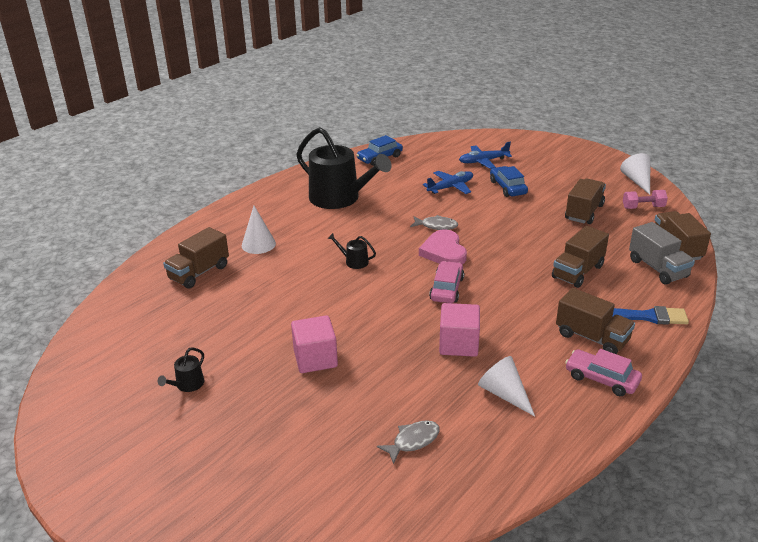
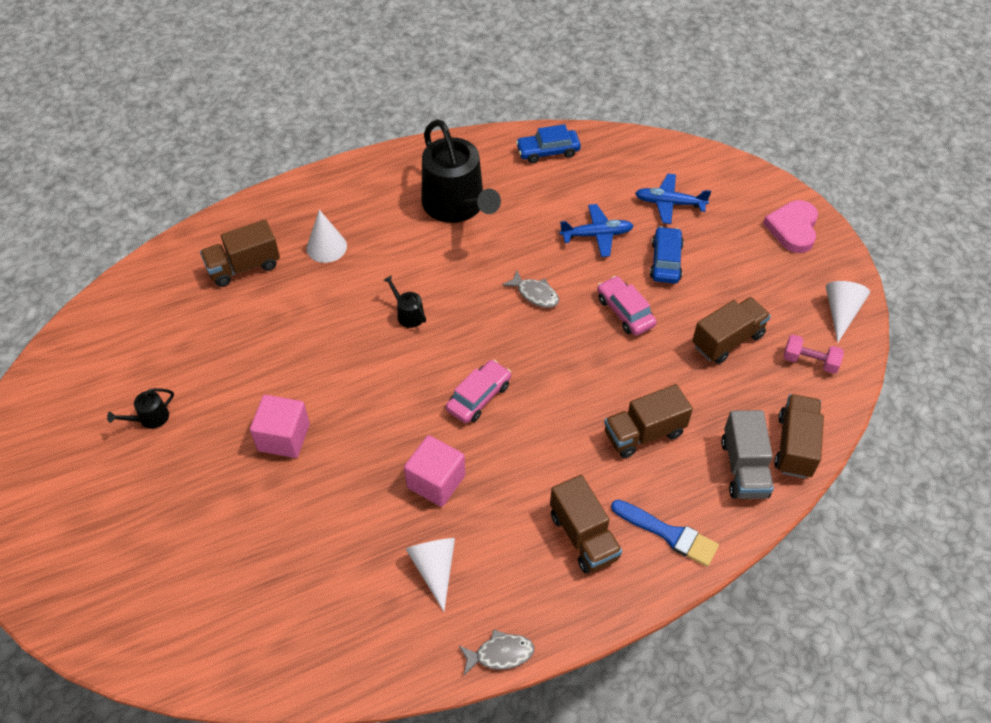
camera: 25 degrees right, 20 degrees up
grey fish [377,420,440,464] -> grey fish moved to [459,629,534,675]
pink heart [419,229,467,264] -> pink heart moved to [763,200,818,253]
pink car [565,349,642,396] -> pink car moved to [597,276,657,336]

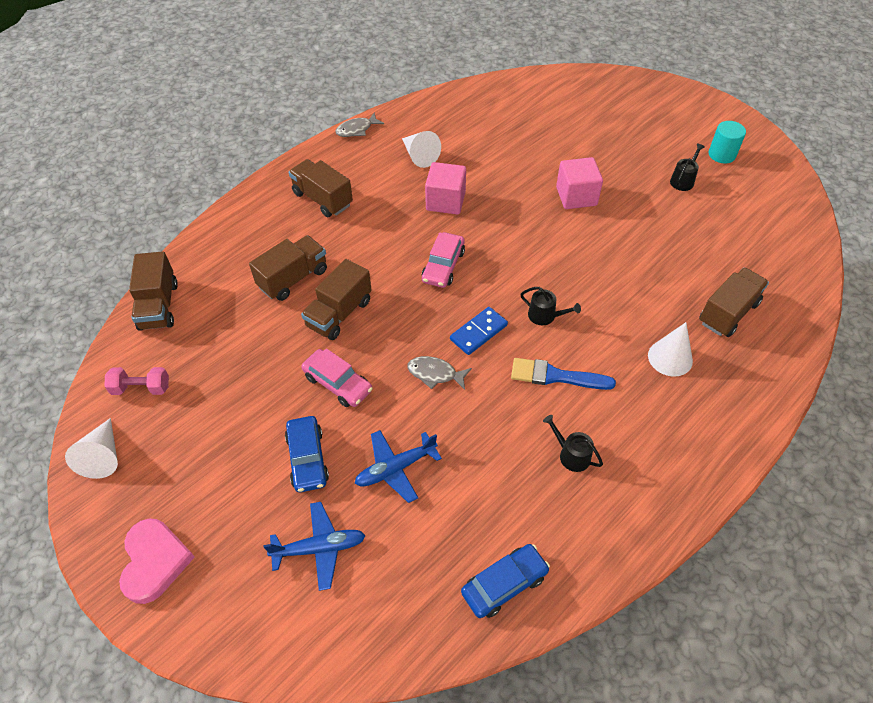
camera: 160 degrees right, 0 degrees up
black watering can [422,119,501,223] -> black watering can [543,415,603,472], size x0.40
blue brush [611,500,719,567] -> blue brush moved to [511,358,616,390]
brown truck [692,297,771,364] -> brown truck moved to [301,259,371,340]
grey truck [721,410,774,499] -> none
none -> blue domino [450,307,508,355]
none -> turquoise cylinder [709,121,746,164]

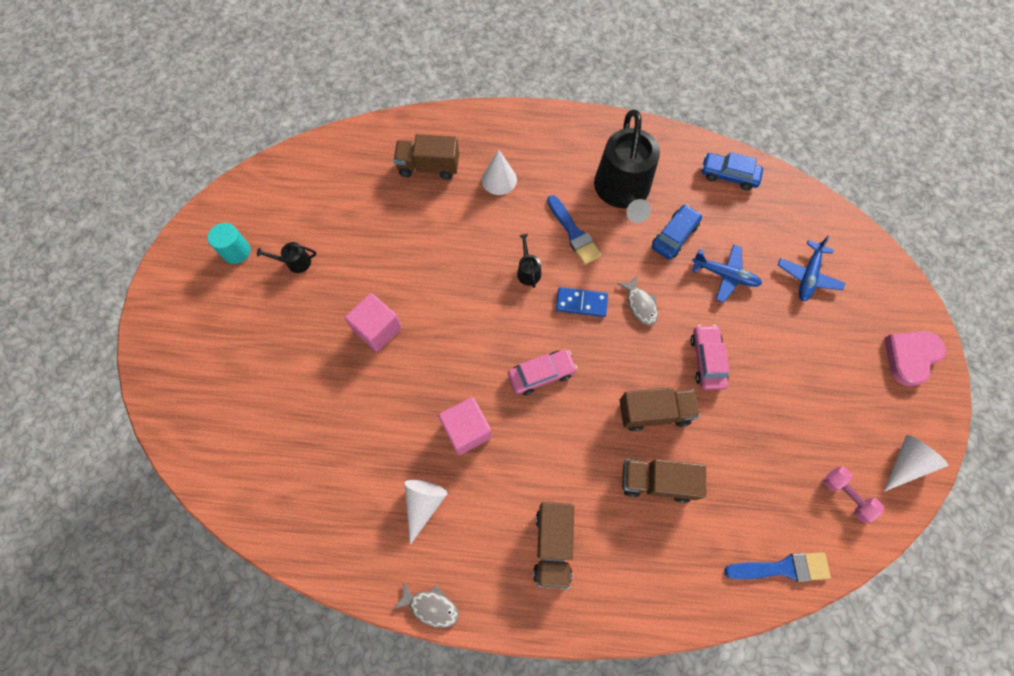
camera: 130 degrees left, 15 degrees up
brown truck [129,251,178,331] -> blue brush [724,552,831,582]
blue plane [264,502,366,591] -> blue plane turned 105 degrees counterclockwise [778,236,845,301]
blue car [285,416,329,492] -> blue car moved to [652,204,702,259]
black watering can [543,415,603,472] -> black watering can [594,109,660,223], size x2.50

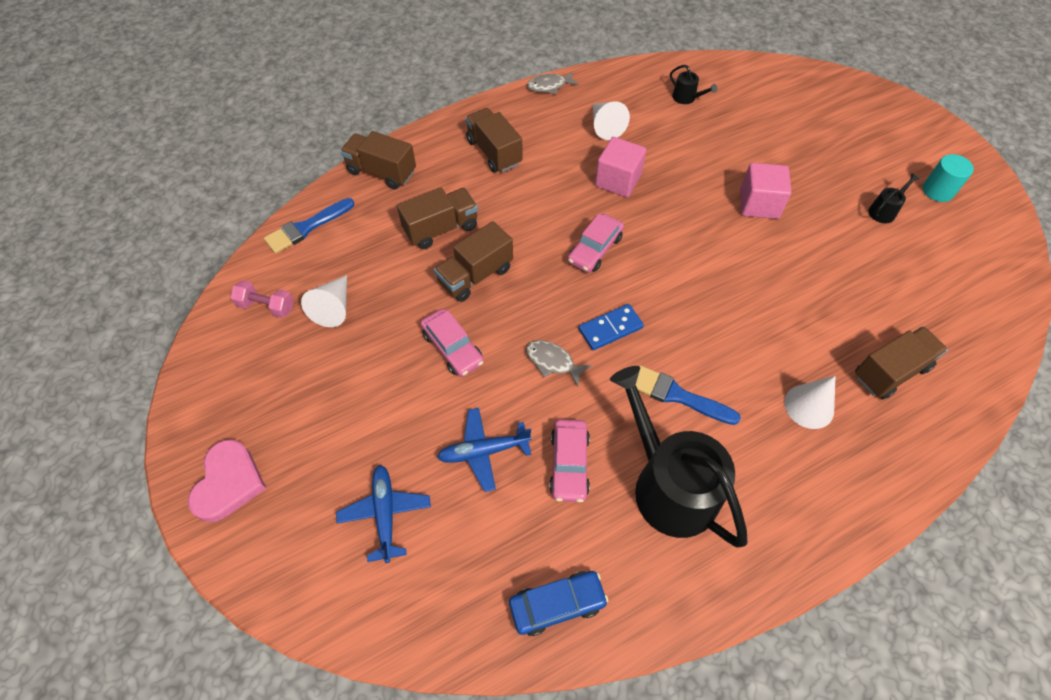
camera: 145 degrees right, 10 degrees down
black watering can [517,234,541,288] -> black watering can moved to [670,65,717,104]
blue car [652,204,702,259] -> pink car [549,419,590,502]
white cone [884,435,948,492] -> white cone moved to [301,275,347,327]
none -> brown truck [340,131,416,190]

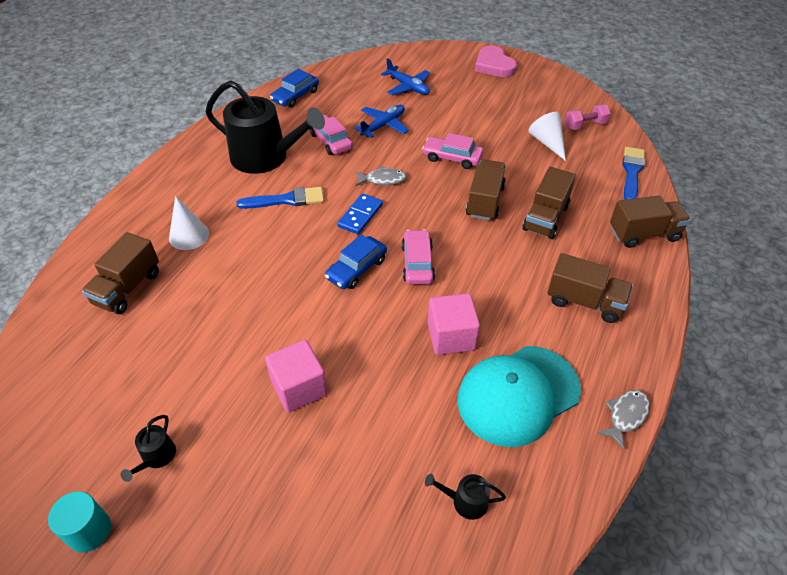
camera: 145 degrees right, 10 degrees down
white cone [593,101,630,140] -> turquoise cap [457,346,581,447]
none -> blue car [325,235,387,289]

